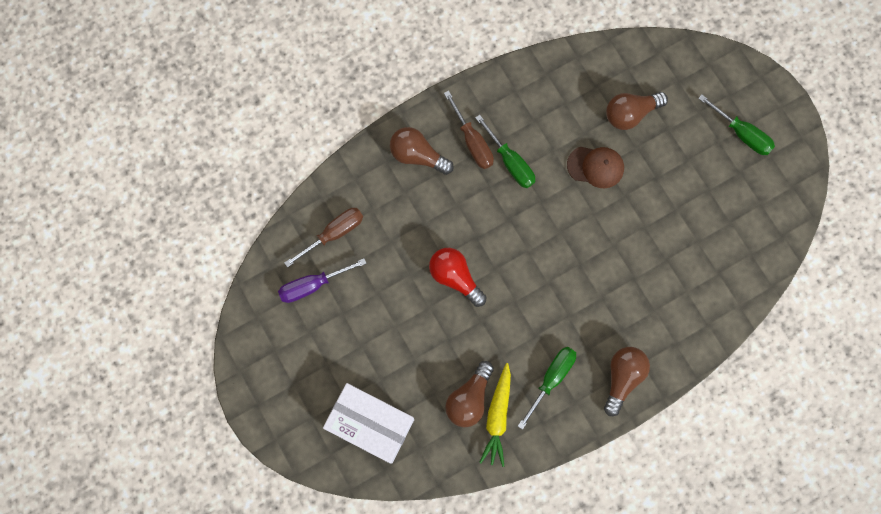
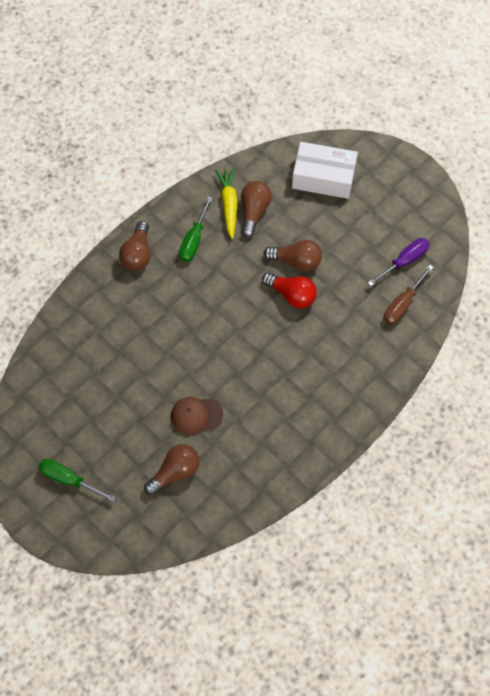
camera: 165 degrees right, 10 degrees down
brown light bulb [390,127,454,175] -> brown light bulb moved to [264,240,322,271]
brown screwdriver [444,91,494,169] -> none
green screwdriver [476,115,535,188] -> none

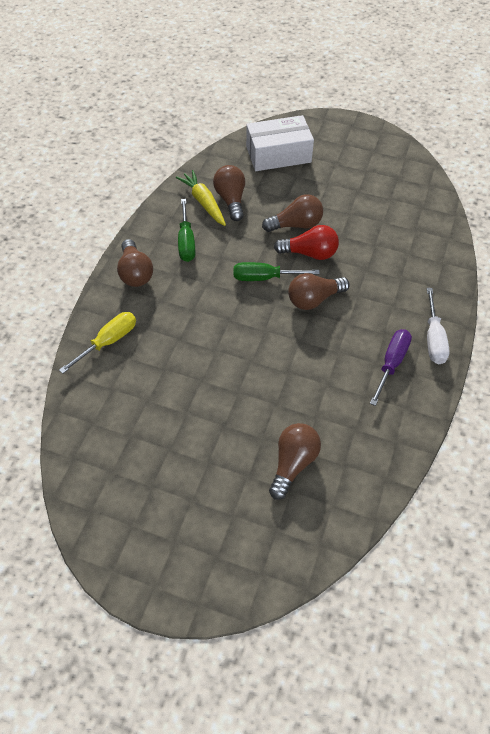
camera: 25 degrees left, 10 degrees down
green screwdriver [38,459,116,502] -> green screwdriver moved to [234,262,320,281]
brown cap [171,397,223,434] -> none
purple screwdriver [368,238,430,286] -> purple screwdriver moved to [370,329,412,406]
brown screwdriver [384,265,434,325] -> none
none -> yellow screwdriver [59,312,136,374]
none -> brown light bulb [288,273,350,310]
none -> white screwdriver [427,288,450,364]

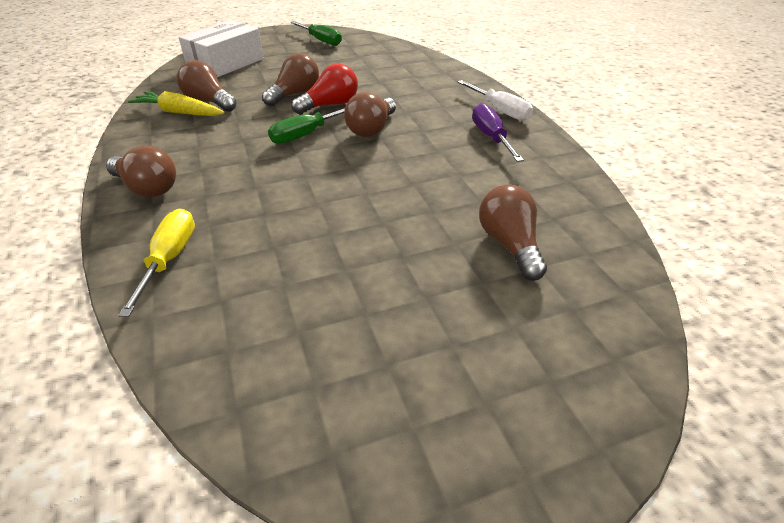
camera: 40 degrees left, 15 degrees down
green screwdriver [178,199,195,262] -> green screwdriver moved to [290,21,342,46]

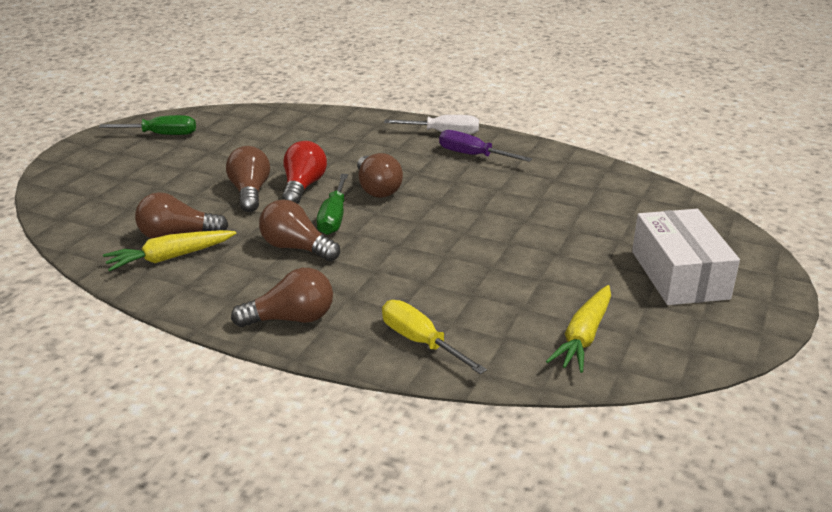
camera: 45 degrees left, 10 degrees down
white box [179,20,264,77] -> white box moved to [632,209,740,305]
brown light bulb [479,185,547,281] -> brown light bulb moved to [259,199,340,261]
none -> yellow carrot [546,285,611,373]

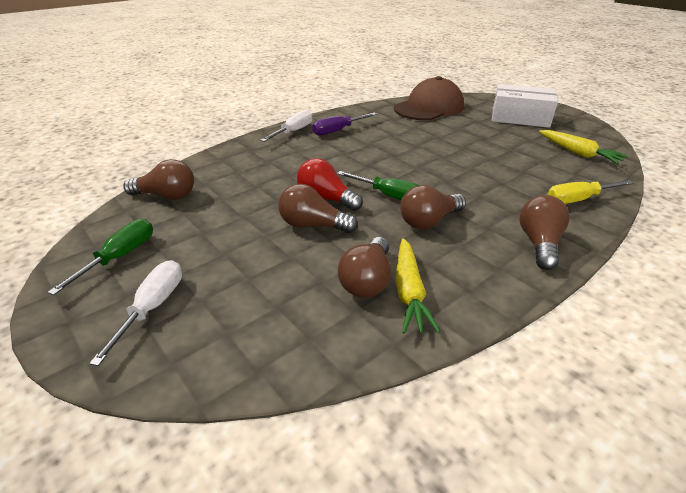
camera: 65 degrees left, 5 degrees up
brown light bulb [357,153,403,198] -> brown light bulb moved to [123,159,194,200]
none -> white screwdriver [89,260,182,366]
none -> brown cap [394,76,464,120]

